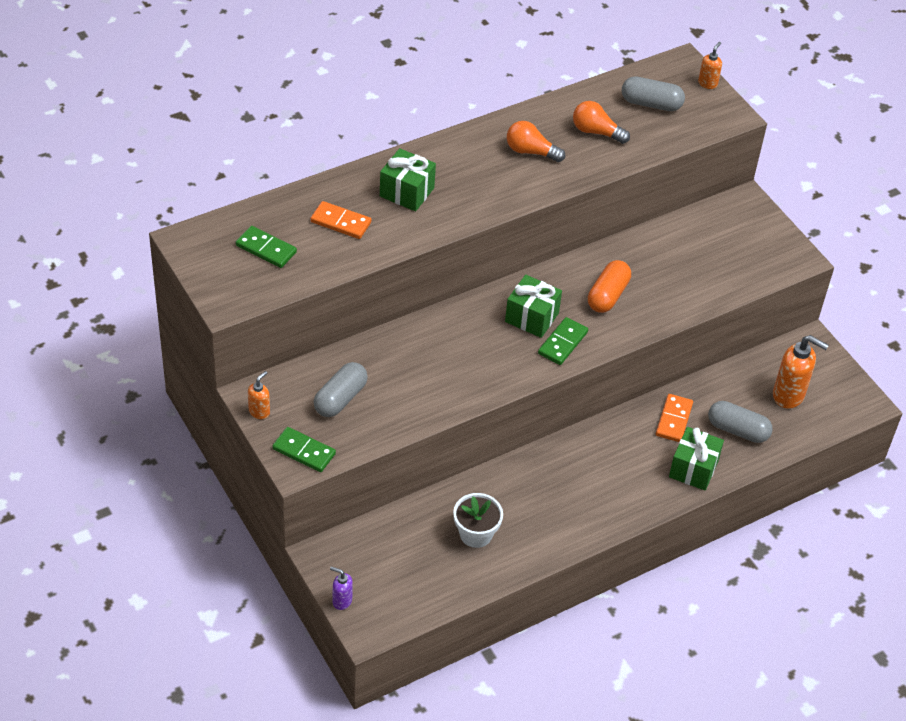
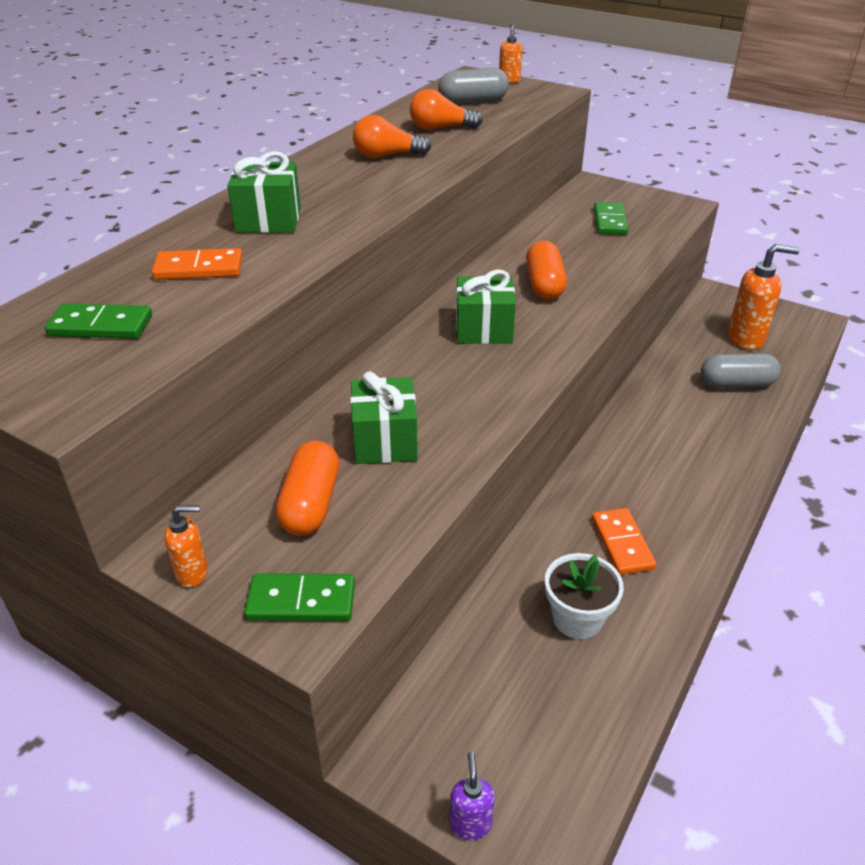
camera: 25 degrees left, 10 degrees down
orange soap dispenser [248,371,270,419] -> orange soap dispenser turned 75 degrees clockwise [164,505,208,588]
grey capsule [314,362,368,417] -> orange capsule [276,441,339,536]
purple soap dispenser [330,566,353,610] -> purple soap dispenser turned 90 degrees clockwise [450,752,495,840]
green domino [538,317,588,365] -> green domino moved to [594,202,628,235]
orange domino [656,394,693,442] -> orange domino moved to [592,508,656,575]
green gift [669,427,724,491] -> green gift moved to [350,371,418,464]

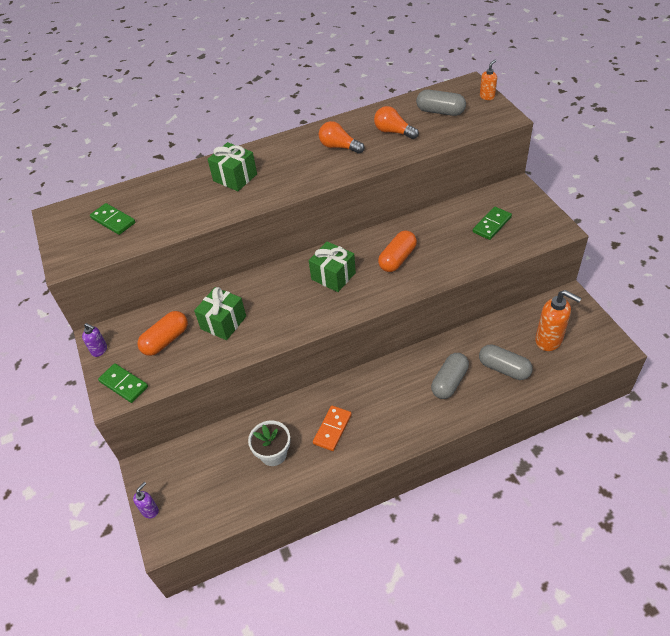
camera: 40 degrees right, 10 degrees up
orange domino [152,248,243,280] -> none
orange soap dispenser [164,505,208,588] -> purple soap dispenser [82,323,107,357]
none -> grey capsule [431,353,469,399]

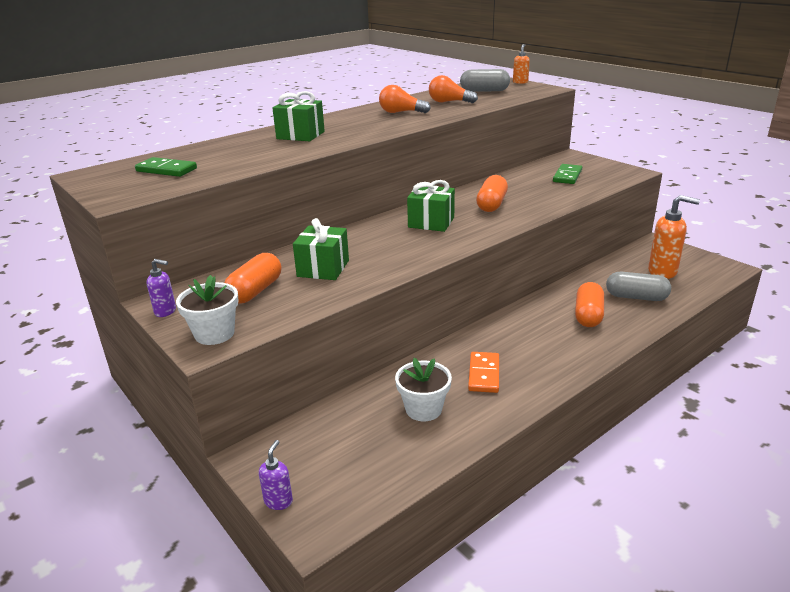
camera: 20 degrees left, 20 degrees down
green domino [98,363,148,403] -> white flower pot [176,275,238,345]
grey capsule [431,353,469,399] -> orange capsule [575,282,604,327]

